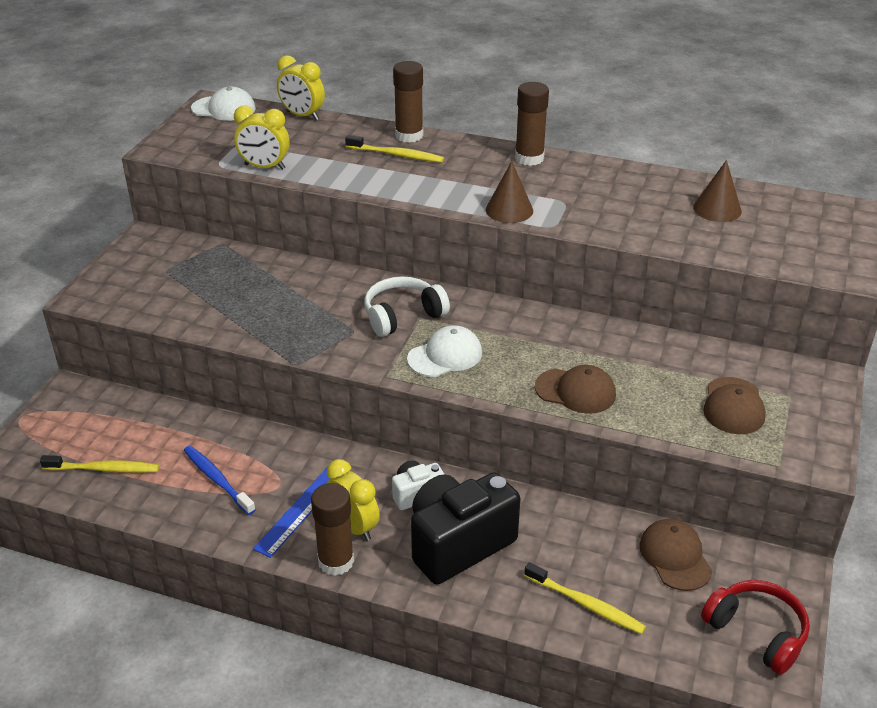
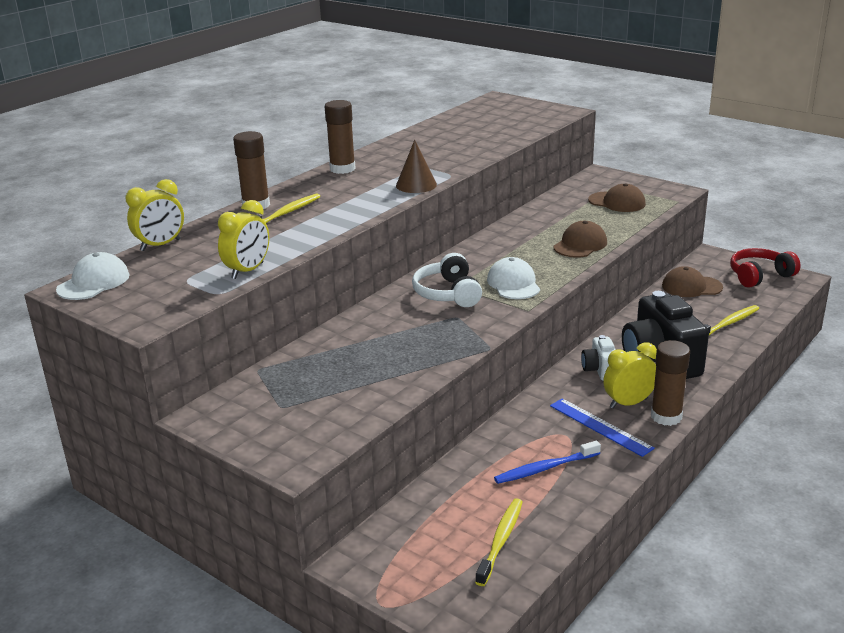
camera: 70 degrees left, 10 degrees down
brown cone [693,160,742,222] -> none

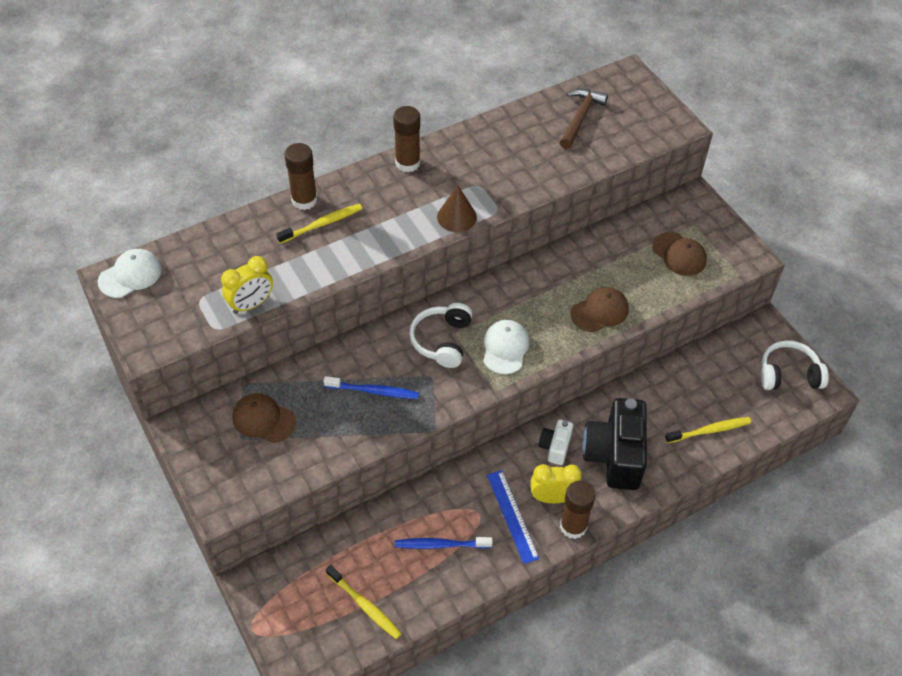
camera: 20 degrees right, 25 degrees up
yellow clock [126,179,184,251] -> none
yellow toothbrush [475,498,523,586] -> yellow toothbrush turned 90 degrees clockwise [326,565,402,639]
brown cap [662,266,723,297] -> brown cap moved to [233,393,296,443]
red headphones [730,248,801,288] -> white headphones [761,340,829,390]
none -> blue toothbrush [323,376,419,399]
none -> brown hammer [560,89,608,149]

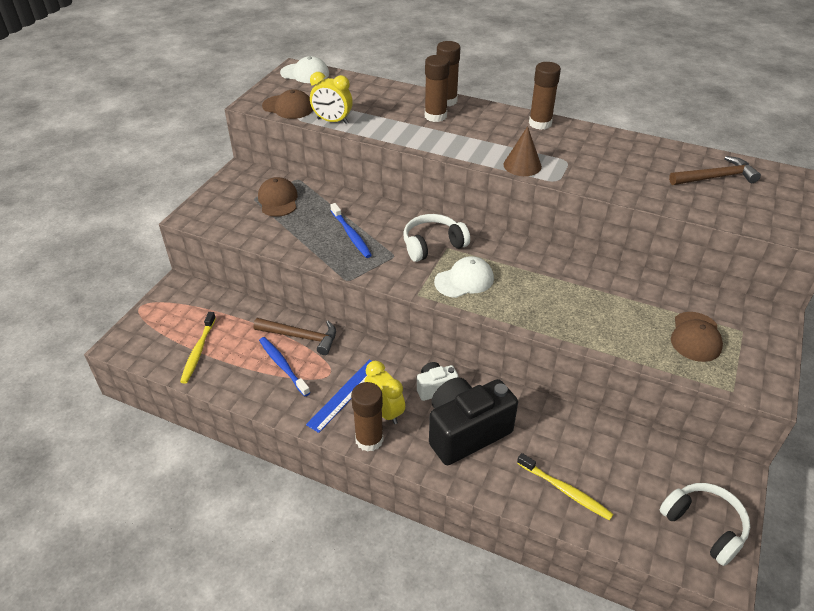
camera: 55 degrees right, 10 degrees down
yellow toothbrush [276,204,363,244] -> brown glue stick [425,55,450,122]
brown cap [571,287,629,332] -> brown cap moved to [262,89,313,119]
none -> brown hammer [253,318,336,355]

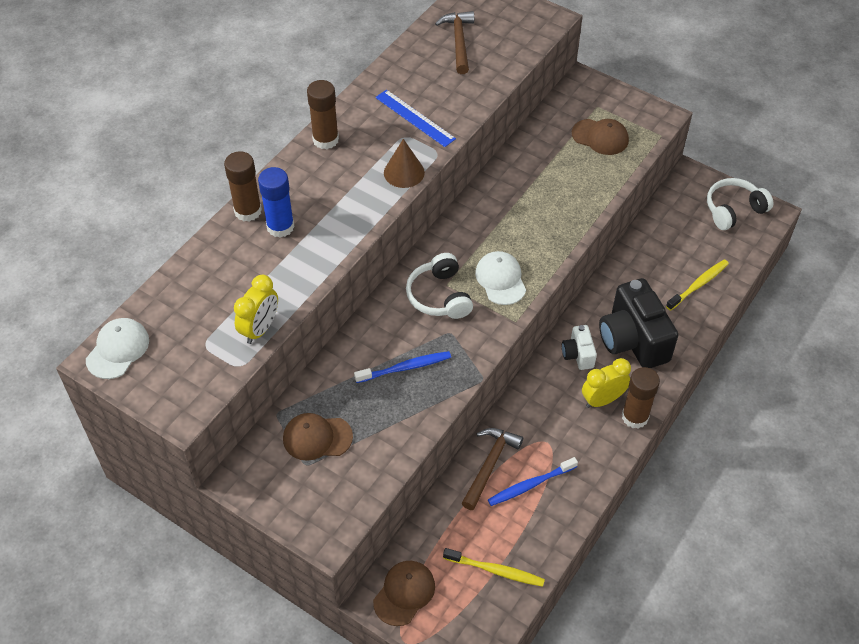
camera: 80 degrees left, 10 degrees up
brown cap [262,89,313,119] -> brown cap moved to [373,561,435,626]
blue ruler [306,359,372,433] -> blue ruler moved to [375,90,456,147]
brown glue stick [425,55,450,122] -> blue glue stick [258,167,294,238]

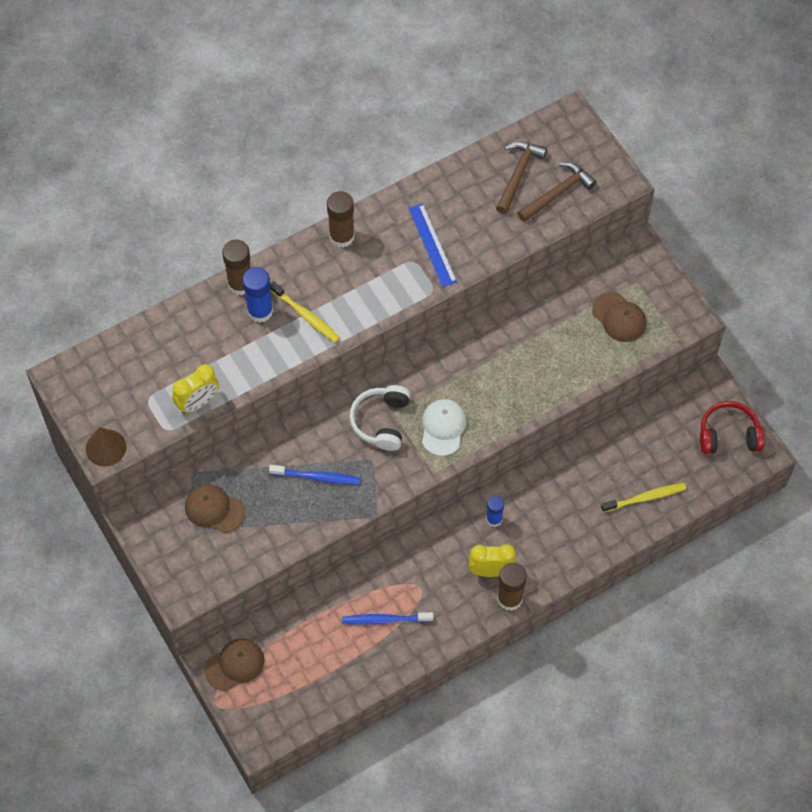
camera: 25 degrees right, 10 degrees up
white cap [86,318,149,379] -> none
brown cone [384,139,425,188] -> brown cone moved to [86,427,126,467]
yellow toothbrush [443,548,545,587] -> yellow toothbrush moved to [270,281,340,343]
brown hammer [461,428,523,510] -> brown hammer moved to [518,162,597,222]
white camera [562,325,597,370] -> blue glue stick [486,496,504,527]
black camera [599,278,678,368] -> none
white headphones [707,178,773,230] -> red headphones [700,401,764,454]

